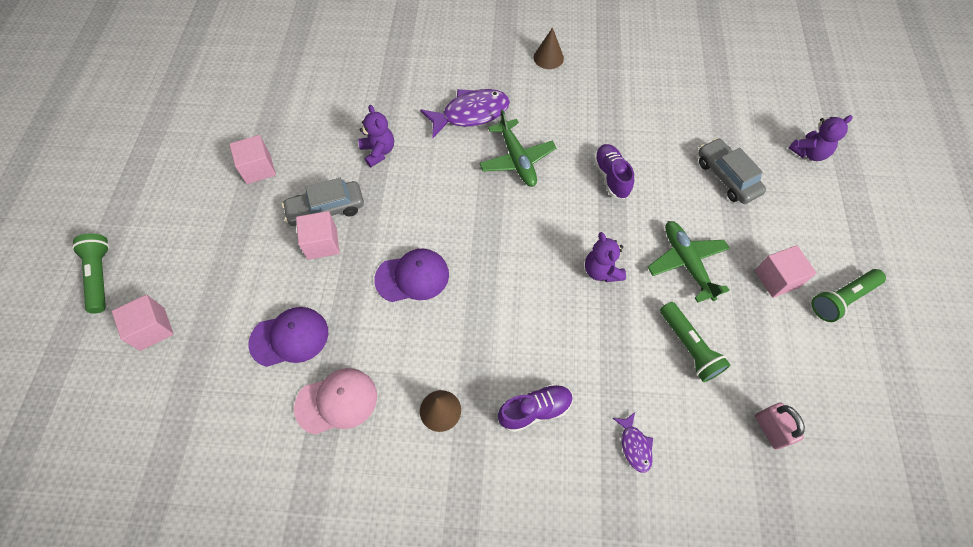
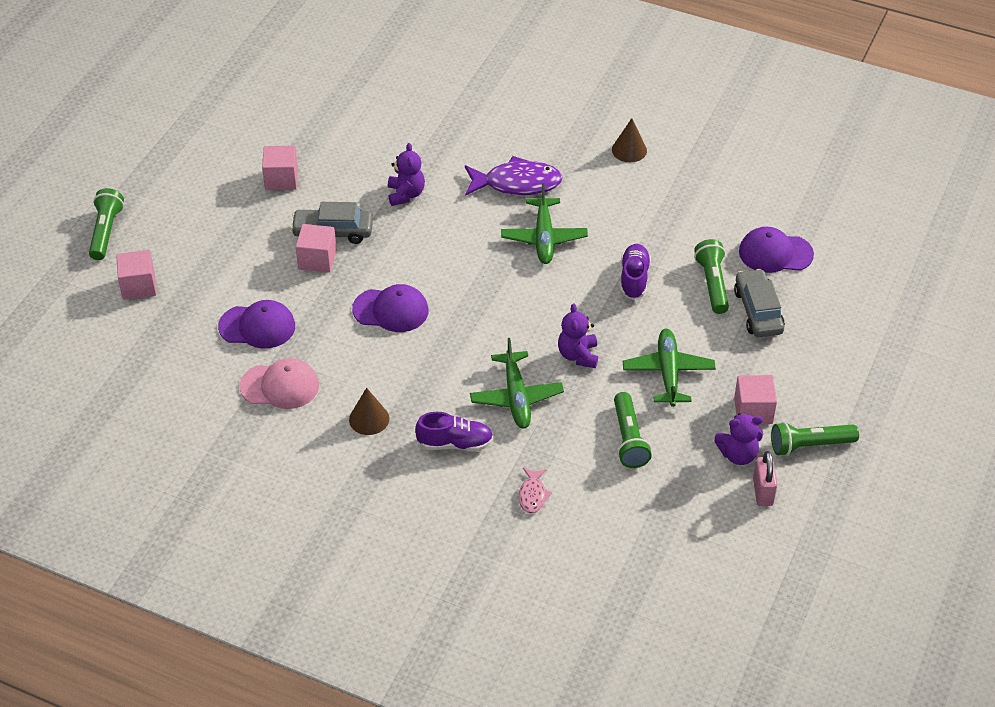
camera: 20 degrees right, 15 degrees down
purple fish [613,412,653,473] -> pink fish [519,468,552,514]
pink padlock [755,403,805,449] -> pink padlock moved to [753,451,777,506]
purple teddy bear [789,115,853,161] -> purple teddy bear moved to [714,413,763,465]
none -> green plane [470,338,564,429]
none -> green flashlight [694,239,729,314]
none -> purple cap [739,227,814,273]

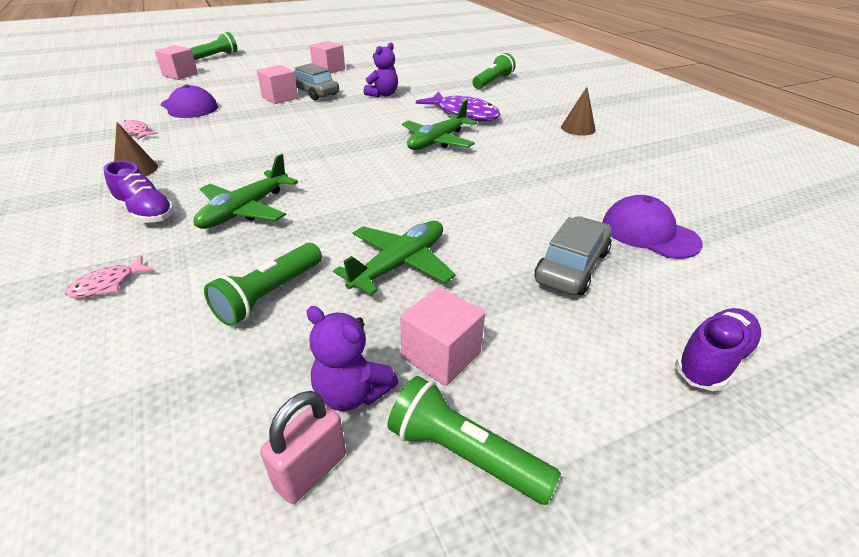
camera: 40 degrees right, 10 degrees down
pink cap [240,358,319,409] -> pink fish [120,120,158,140]
purple cap [352,284,429,332] -> none
purple teddy bear [558,303,598,368] -> none
purple shoe [620,244,651,299] -> purple shoe moved to [675,308,763,391]
green flashlight [694,239,729,314] -> green flashlight moved to [472,53,516,89]

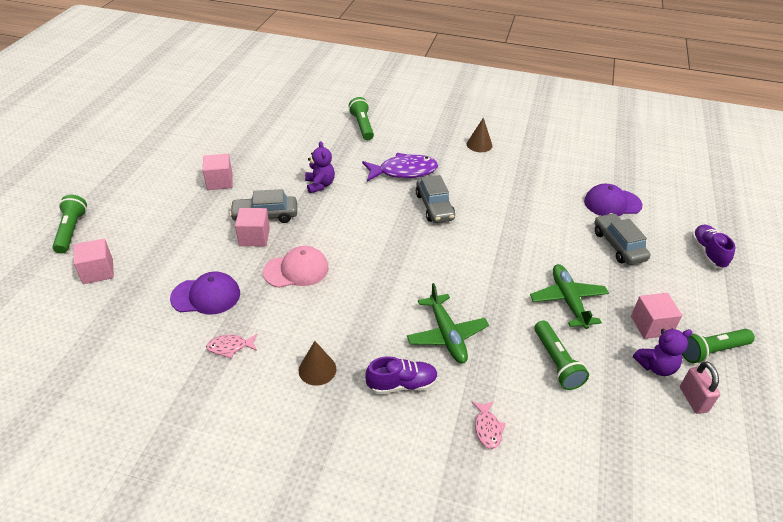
camera: 50 degrees left, 5 degrees up
green plane [402,100,477,150] -> grey car [416,175,455,223]
none -> pink cap [263,246,329,288]

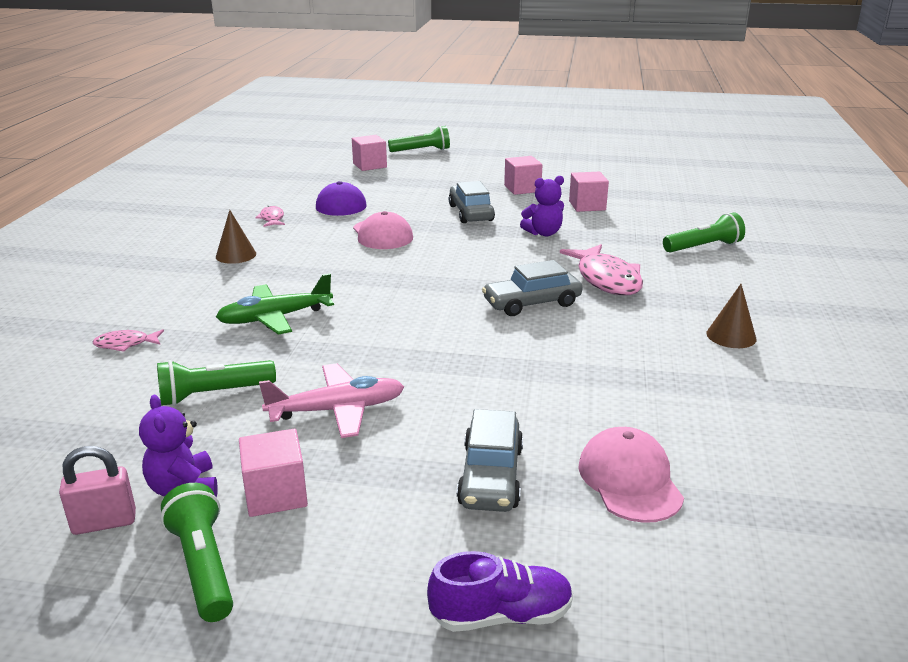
camera: 85 degrees right, 15 degrees down
pink cube [235,208,270,246] -> pink cube moved to [569,172,609,212]
purple fish [362,153,438,182] -> pink fish [560,244,643,295]
purple shoe [365,356,438,394] -> none
green plane [530,264,609,329] -> pink plane [259,363,404,438]
purple cap [584,184,642,216] -> pink cap [578,427,684,523]
grey car [594,213,650,265] -> grey car turned 120 degrees clockwise [457,409,523,512]

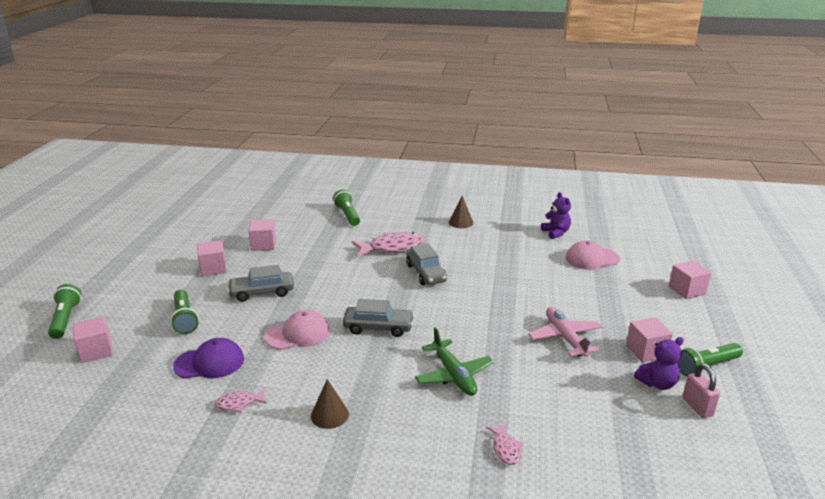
camera: 90 degrees left, 0 degrees up
green flashlight [157,360,276,406] -> green flashlight moved to [171,290,199,334]
purple shoe [427,551,573,632] -> pink cube [669,260,711,299]
grey car [457,409,523,512] -> grey car moved to [343,299,415,337]
purple teddy bear [520,176,564,236] -> purple teddy bear moved to [541,192,571,239]

